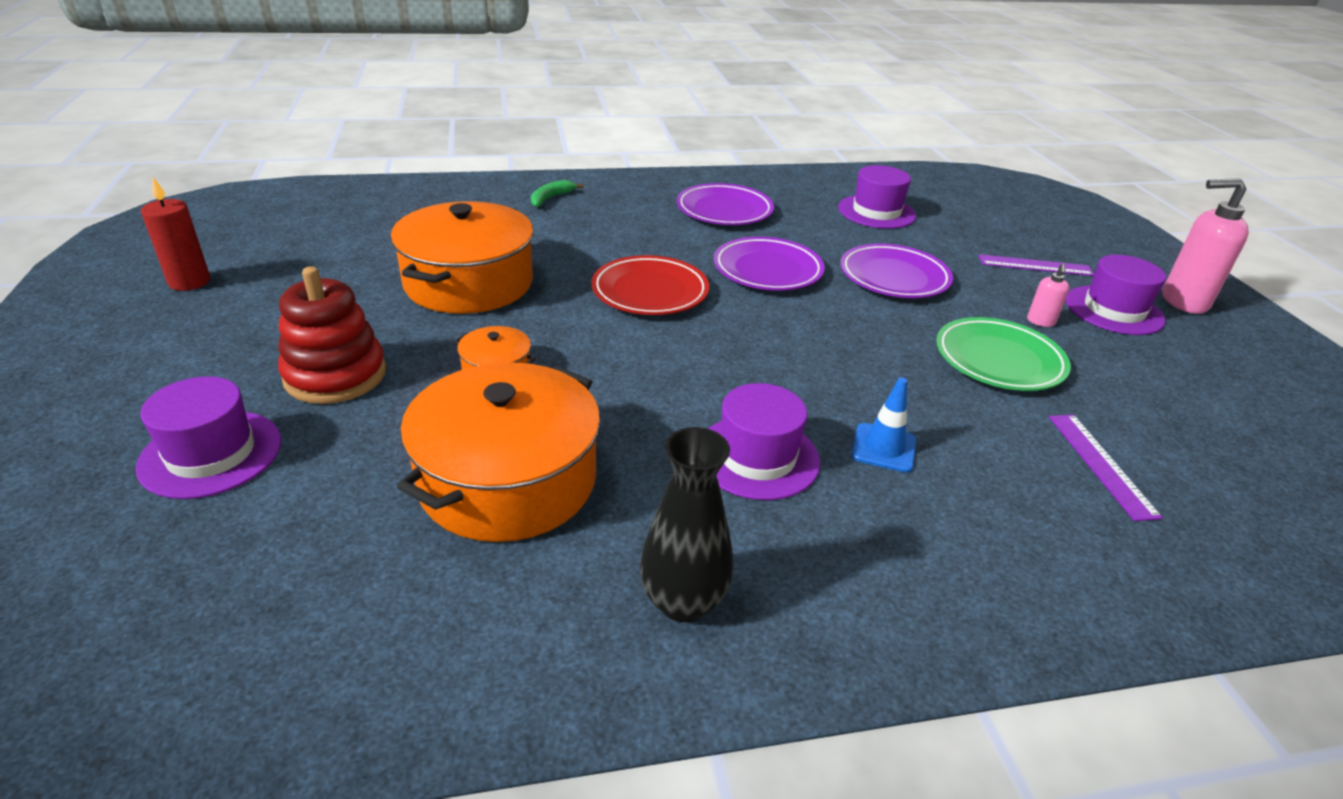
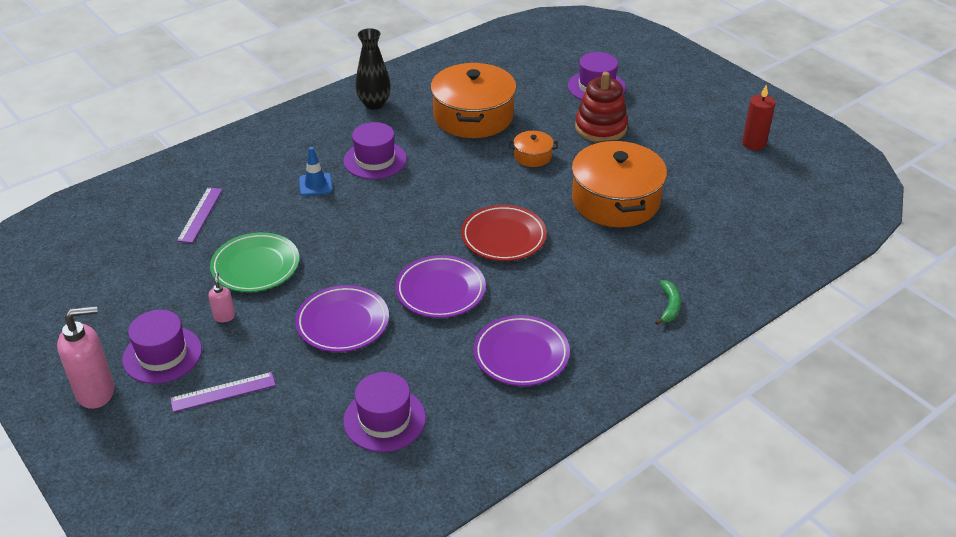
camera: 155 degrees right, 5 degrees up
purple ruler [1049,415,1163,521] -> purple ruler turned 45 degrees clockwise [177,187,223,243]

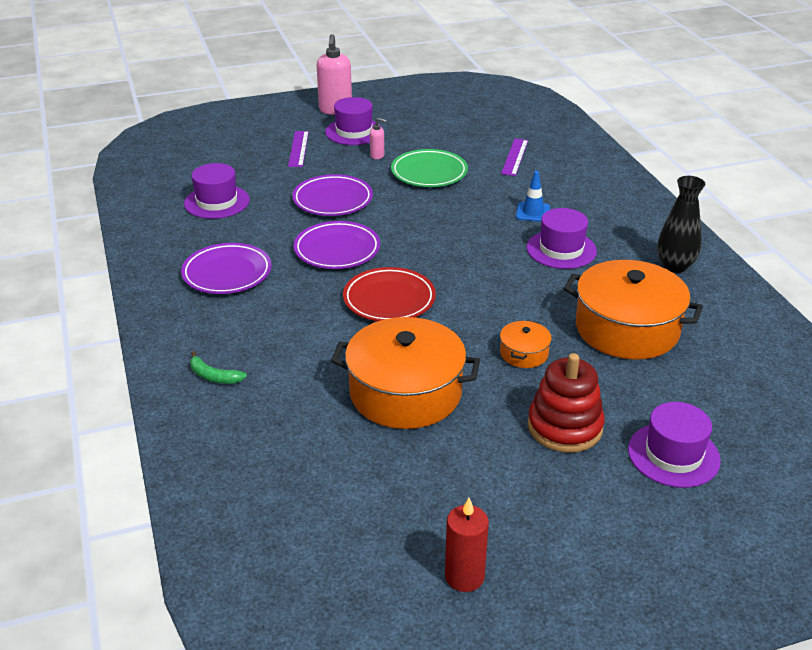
camera: 110 degrees right, 5 degrees down
purple ruler [177,187,223,243] -> purple ruler turned 75 degrees clockwise [501,139,528,176]

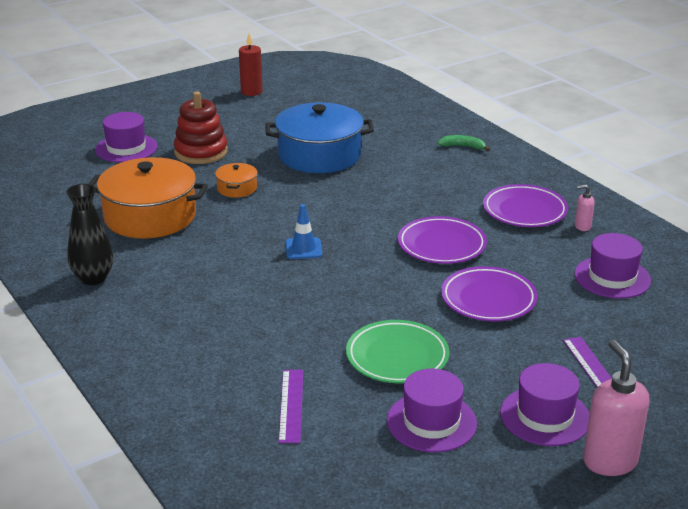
camera: 165 degrees right, 5 degrees down
orange pot [331,317,480,429] -> blue pot [266,102,374,173]
red plate [343,267,436,321] -> none
pink soap dispenser [370,118,387,159] -> pink soap dispenser moved to [575,184,595,231]
blue traffic cone [516,171,550,222] -> blue traffic cone moved to [285,204,322,259]
purple hat [527,208,597,269] -> purple hat moved to [387,369,477,452]

